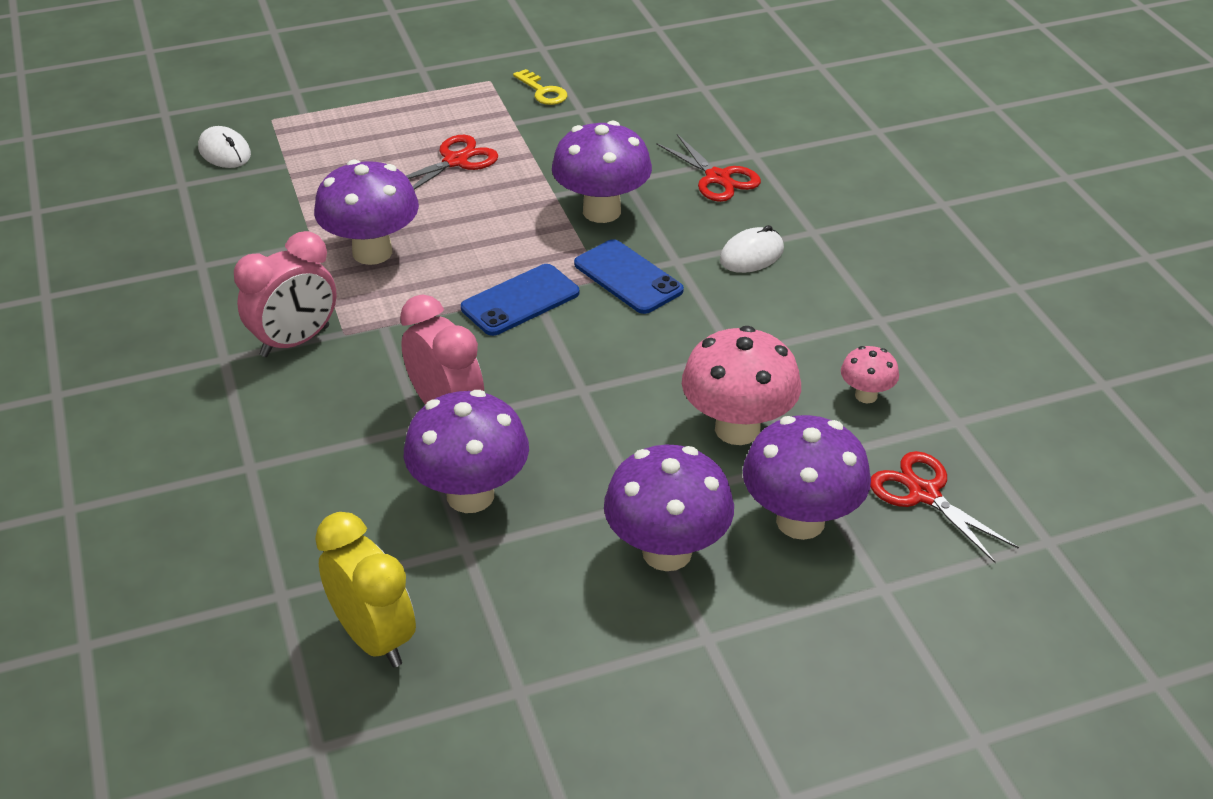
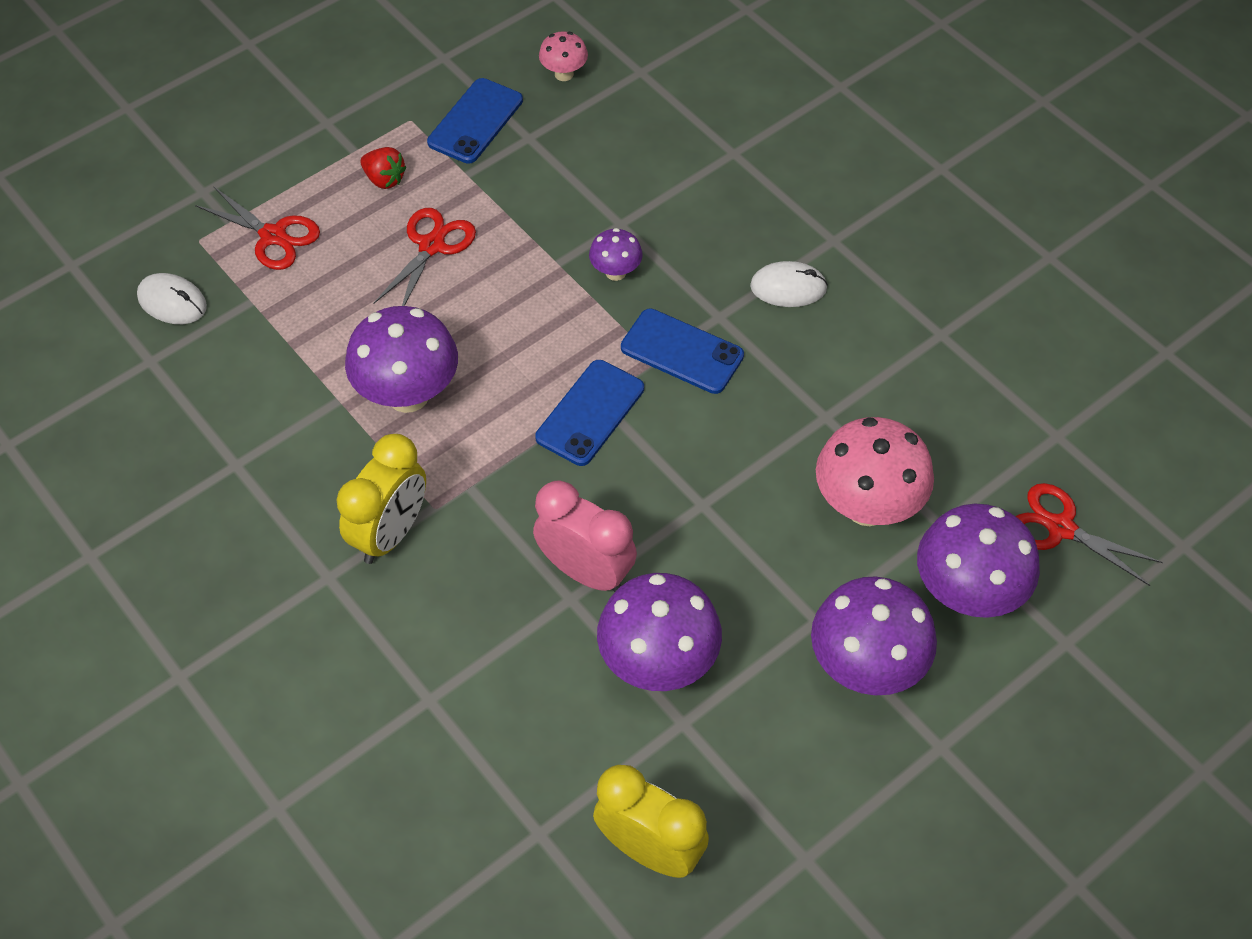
camera: 20 degrees left, 15 degrees up
pink clock [234,231,337,357] -> yellow clock [337,434,426,564]
yellow key [513,69,567,105] -> blue phone [427,78,523,164]
purple mushroom [552,121,652,223] -> purple mushroom [589,228,643,281], size x0.50
red scissors [656,134,761,202] -> red scissors moved to [195,186,320,270]
white mouse [720,225,784,273] -> white mouse turned 60 degrees clockwise [750,261,828,307]
pink mushroom [841,346,899,403] -> pink mushroom moved to [539,31,588,81]
none -> red strawberry [360,147,407,189]

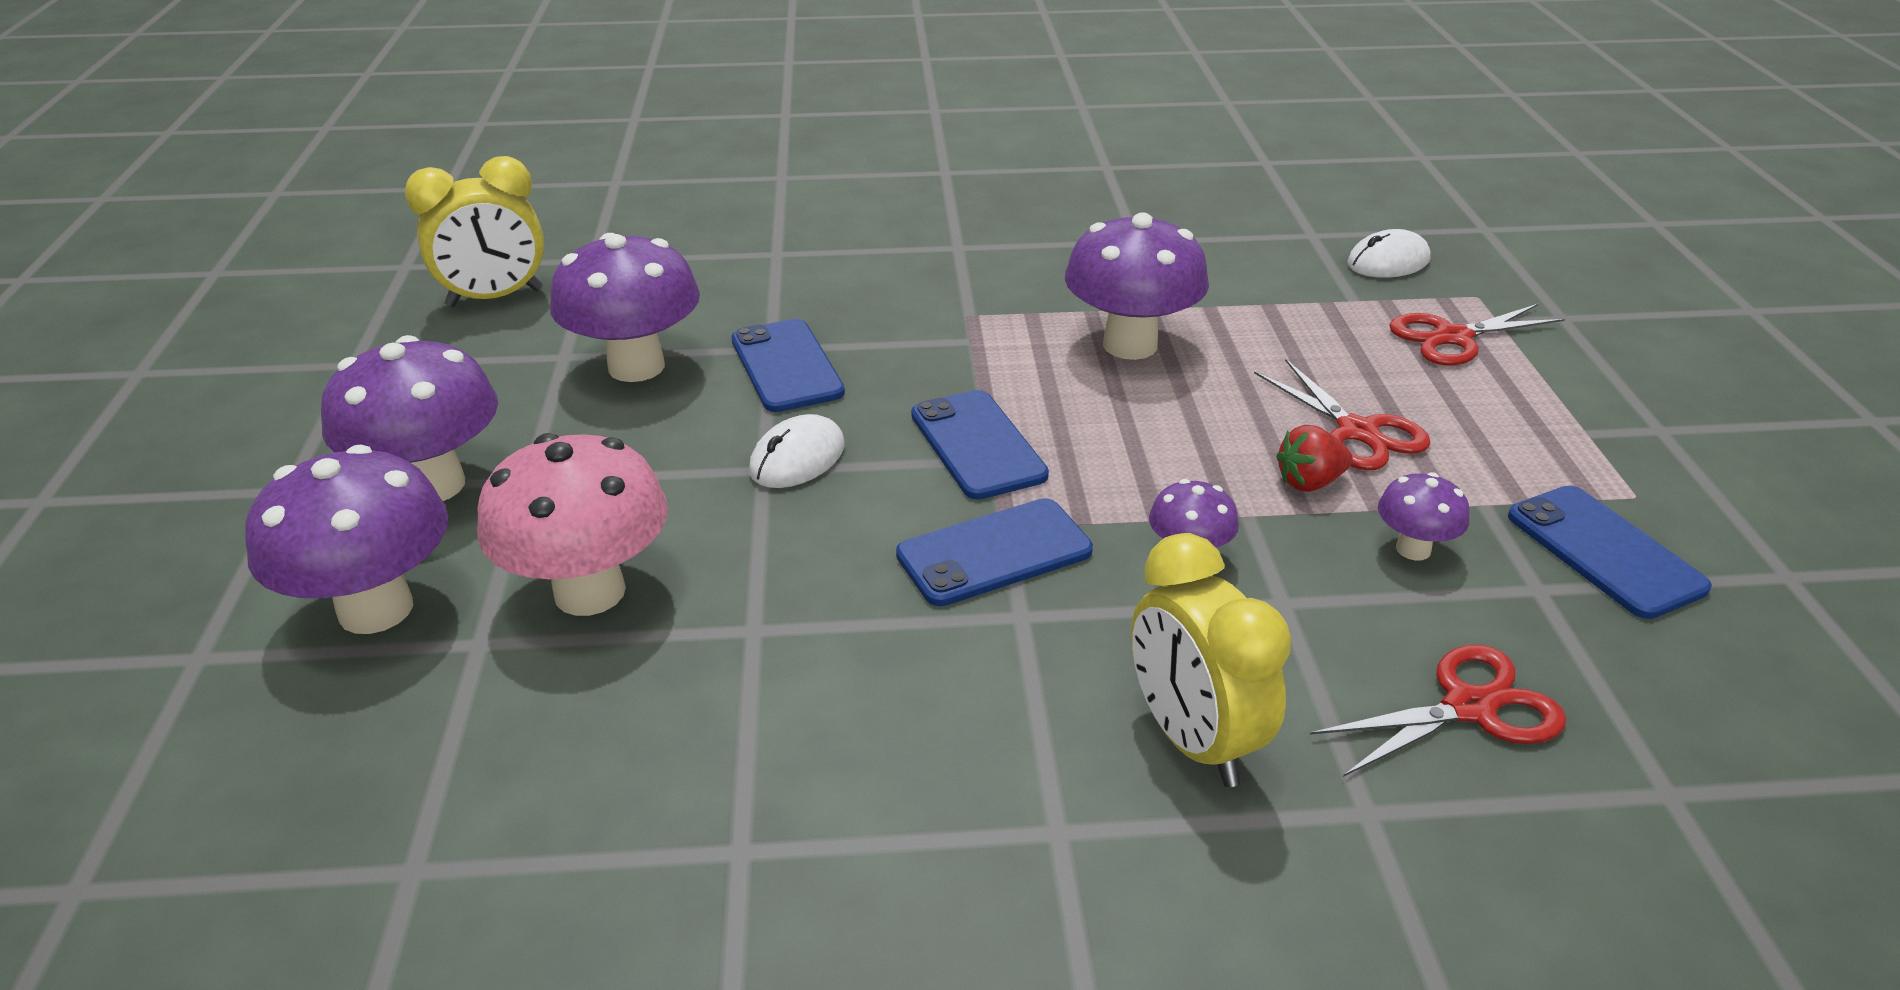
camera: 125 degrees right, 20 degrees down
yellow clock [337,434,426,564] -> yellow clock moved to [1131,533,1292,787]
red strawberry [360,147,407,189] -> red strawberry moved to [1276,425,1353,492]
pink clock [533,481,637,592] -> blue phone [731,319,845,412]
pink mushroom [539,31,588,81] -> none
white mouse [750,261,828,307] -> white mouse moved to [749,414,845,488]
red scissors [1016,483,1163,586] -> red scissors moved to [1310,645,1566,777]
none -> purple mushroom [1378,472,1470,560]

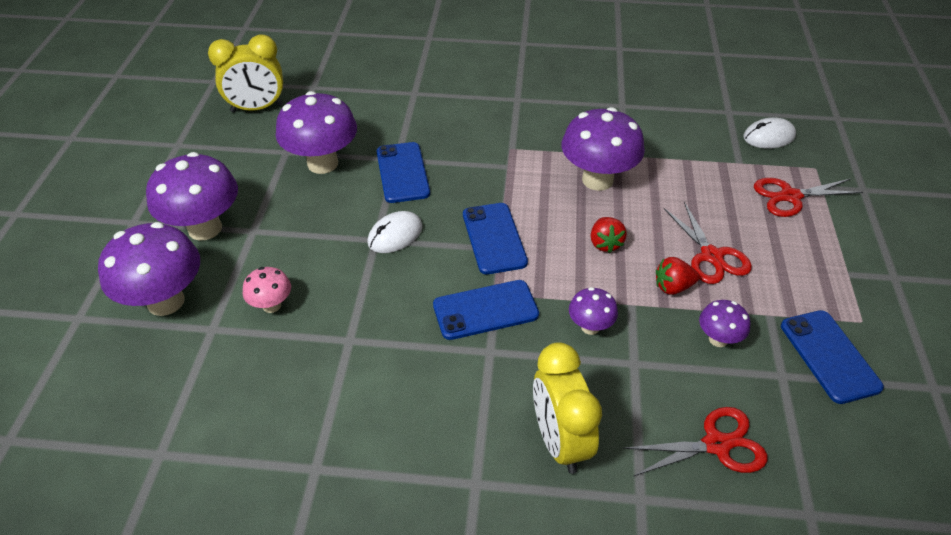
camera: 10 degrees right, 10 degrees up
pink mushroom [477,433,668,616] -> pink mushroom [243,267,291,313], size x0.50
none -> red strawberry [591,217,627,253]

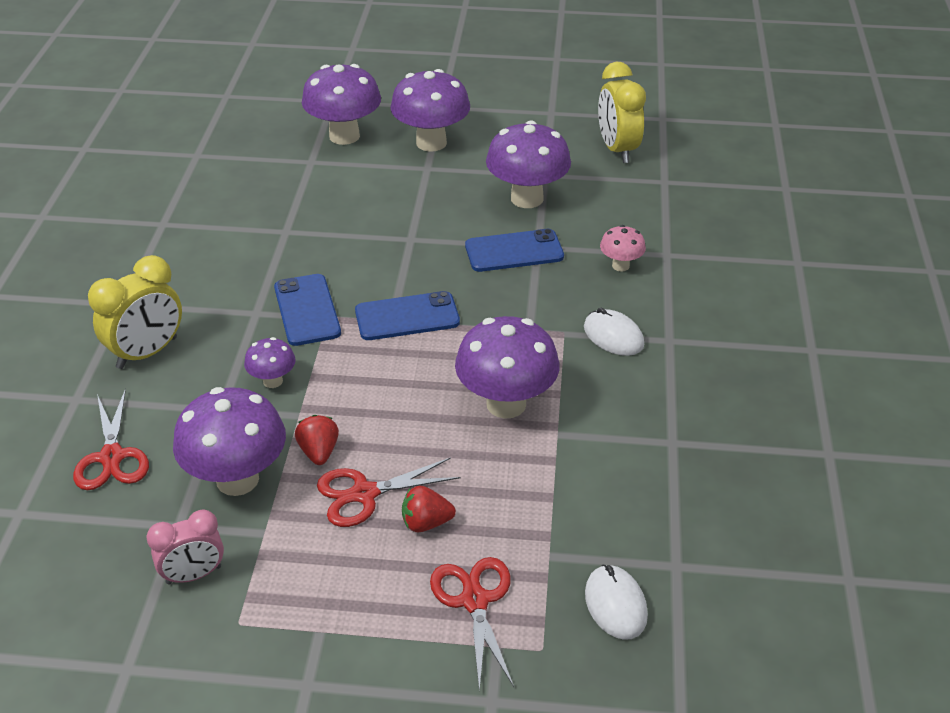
camera: 90 degrees right, 5 degrees down
pink mushroom [243,267,291,313] -> pink mushroom moved to [600,225,646,271]
white mouse [367,211,423,253] -> white mouse moved to [584,308,644,356]
yellow clock [533,342,602,474] -> yellow clock turned 150 degrees clockwise [88,255,182,369]
red strawberry [591,217,627,253] -> red strawberry moved to [402,486,456,532]
purple mushroom [699,300,750,347] -> purple mushroom [173,387,286,496], size x1.98
blue phone [781,310,884,404] -> pink clock [147,510,224,584]

